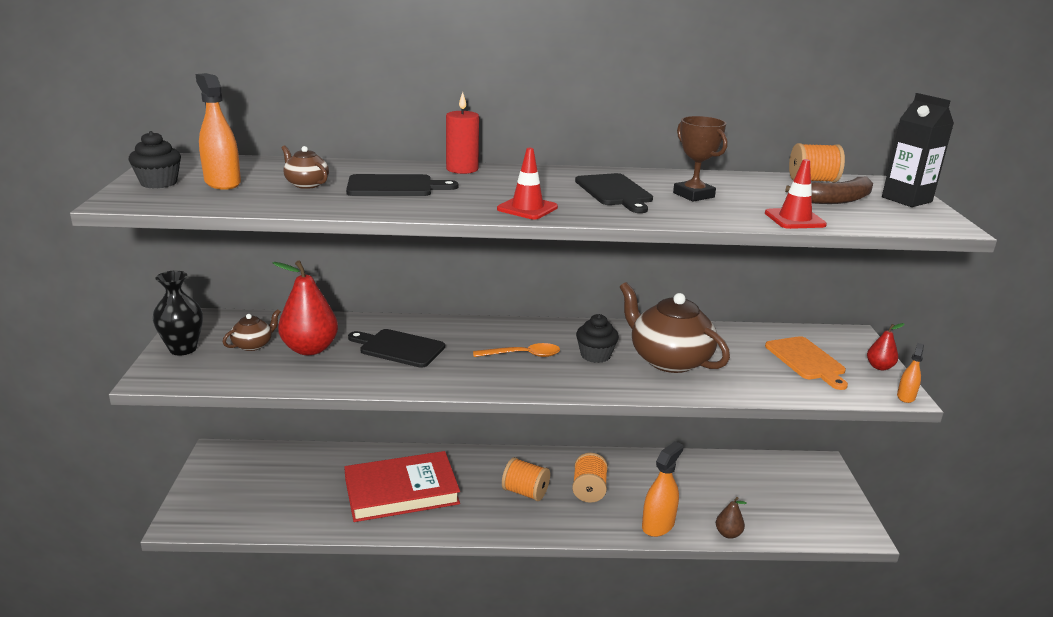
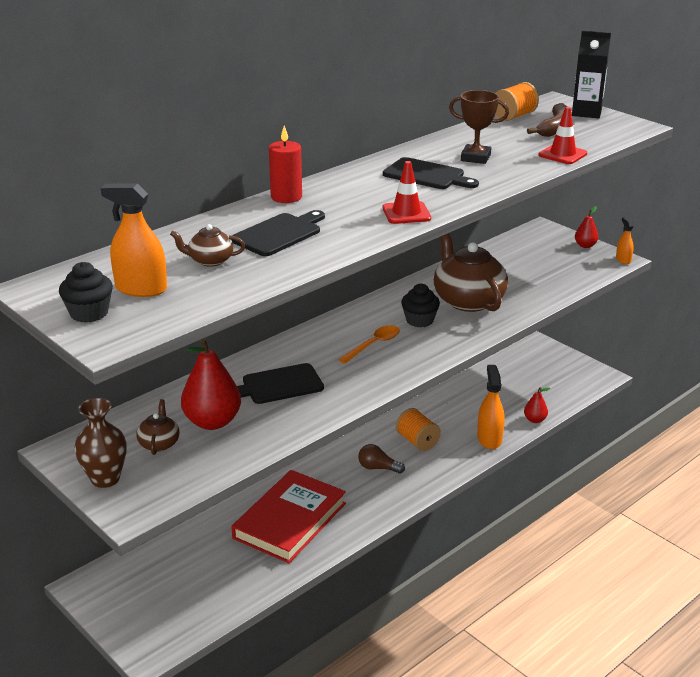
camera: 40 degrees left, 5 degrees up
black vase [153,271,203,356] -> brown vase [74,398,127,488]
orange spool [502,457,550,501] -> brown light bulb [358,444,405,474]
brown teapot [620,282,730,373] -> brown teapot turned 60 degrees clockwise [434,233,508,312]
brown pear [716,497,747,539] -> red pear [524,387,550,423]
orange cutting board [765,336,848,390] -> none

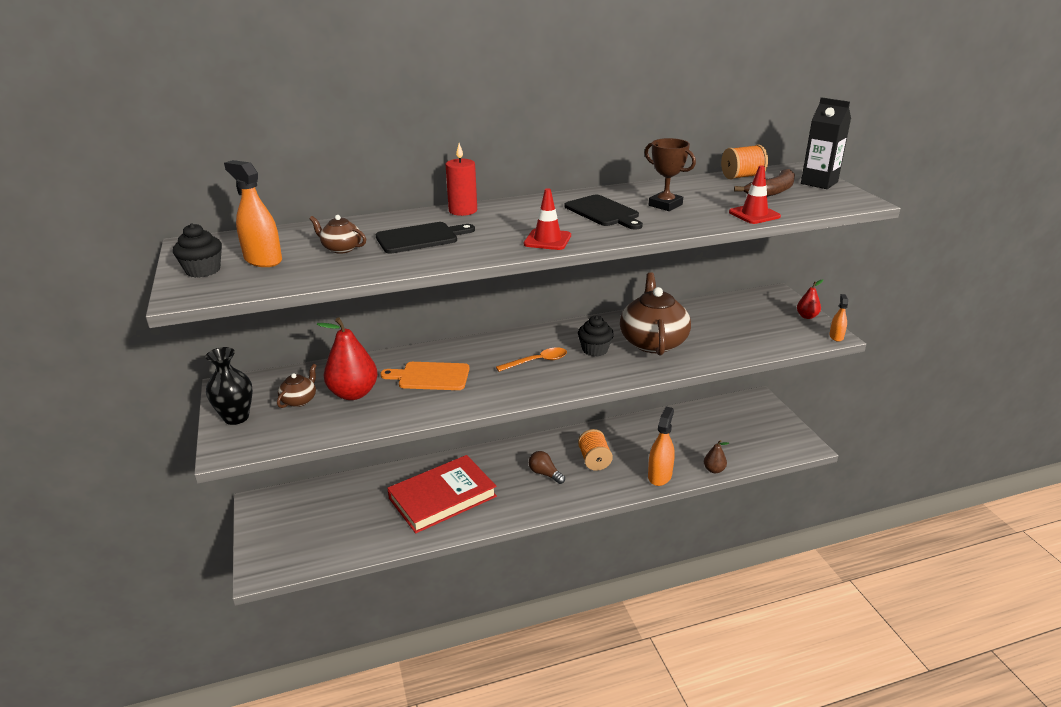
camera: 25 degrees right, 0 degrees up
brown vase [74,398,127,488] -> black vase [205,347,253,425]
black cutting board [237,363,324,404] -> orange cutting board [381,362,469,390]
red pear [524,387,550,423] -> brown pear [704,440,729,473]

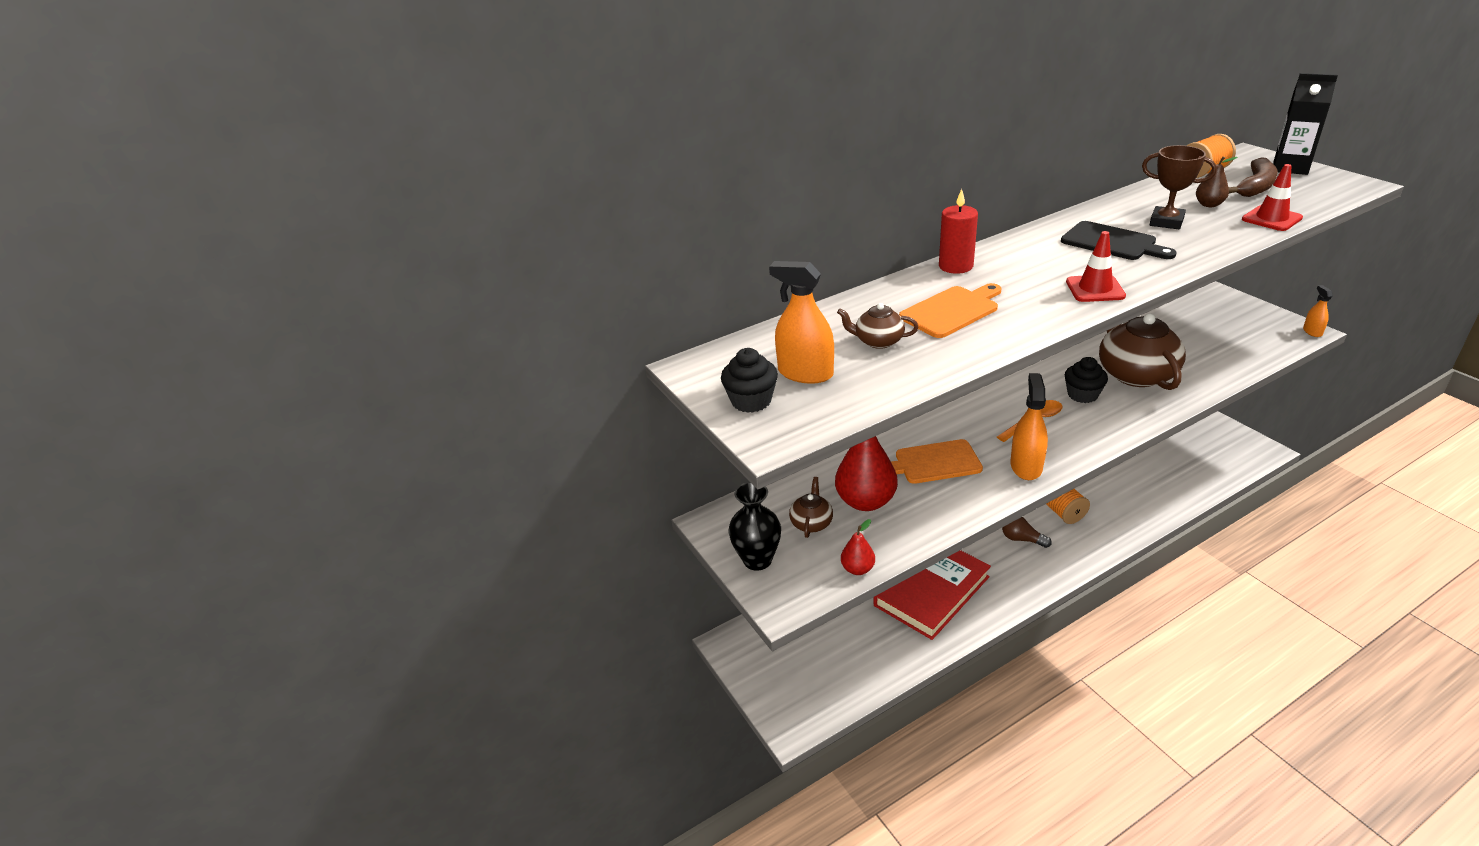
camera: 10 degrees left, 5 degrees up
black cutting board [376,222,475,254] -> orange cutting board [899,283,1002,338]
orange spray bottle [648,407,675,486] -> orange spray bottle moved to [1010,373,1048,480]
brown pear [704,440,729,473] -> brown pear moved to [1196,157,1238,207]
red pear [797,280,823,319] -> red pear moved to [841,519,875,575]

